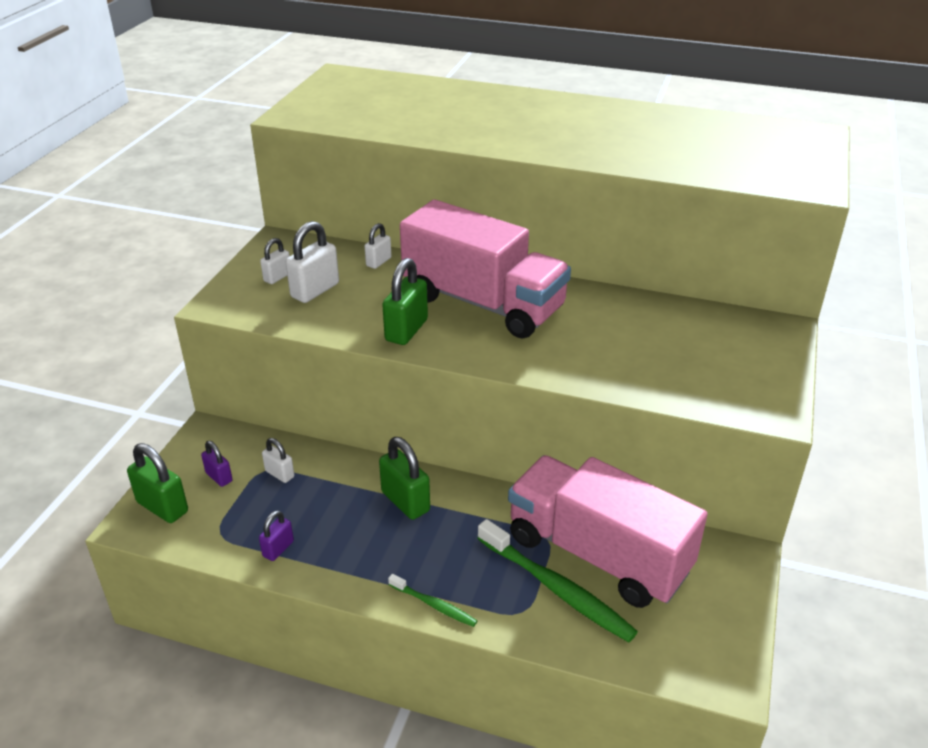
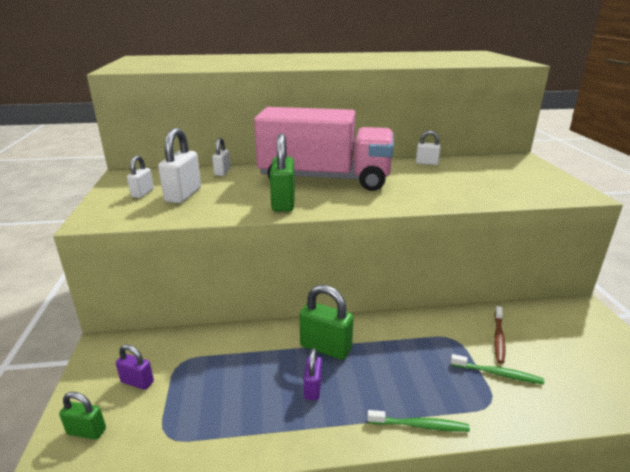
camera: 25 degrees left, 10 degrees down
green padlock [127,443,188,523] -> green padlock [59,392,106,440], size x0.59
purple padlock [259,510,294,561] -> purple padlock moved to [304,348,322,400]
white padlock [262,438,294,483] -> white padlock moved to [416,130,441,165]
green toothbrush [477,519,638,643] -> green toothbrush [451,354,544,385], size x0.52
pink truck [508,455,708,608] -> brown toothbrush [494,306,505,364]

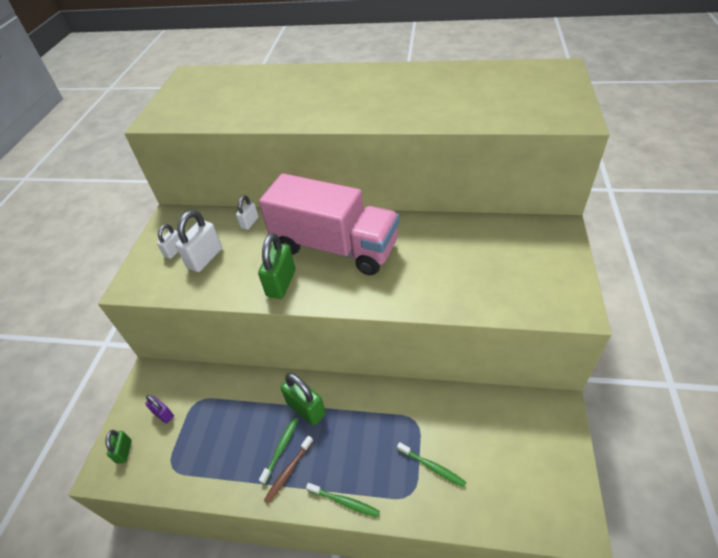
camera: 20 degrees right, 20 degrees up
green padlock [59,392,106,440] -> green padlock turned 60 degrees clockwise [105,430,132,464]
purple padlock [304,348,322,400] -> green toothbrush [259,417,299,484]
white padlock [416,130,441,165] -> none
brown toothbrush [494,306,505,364] -> brown toothbrush moved to [264,436,313,504]

